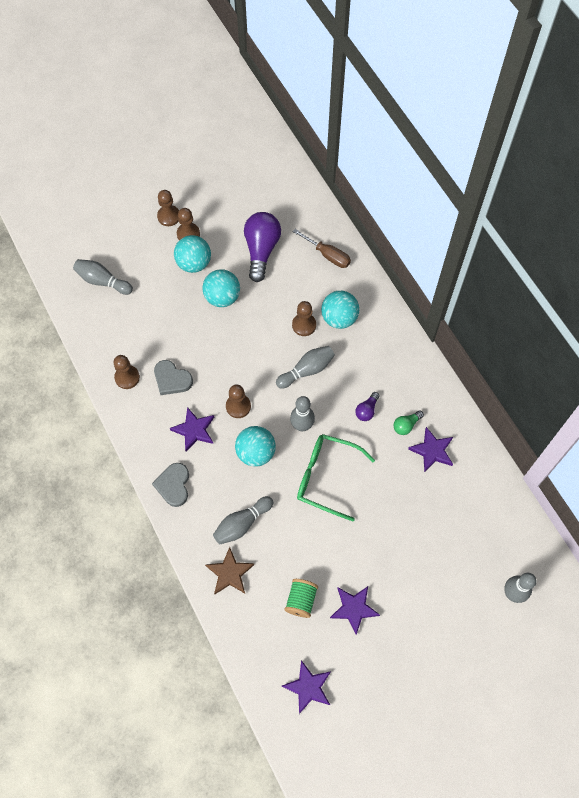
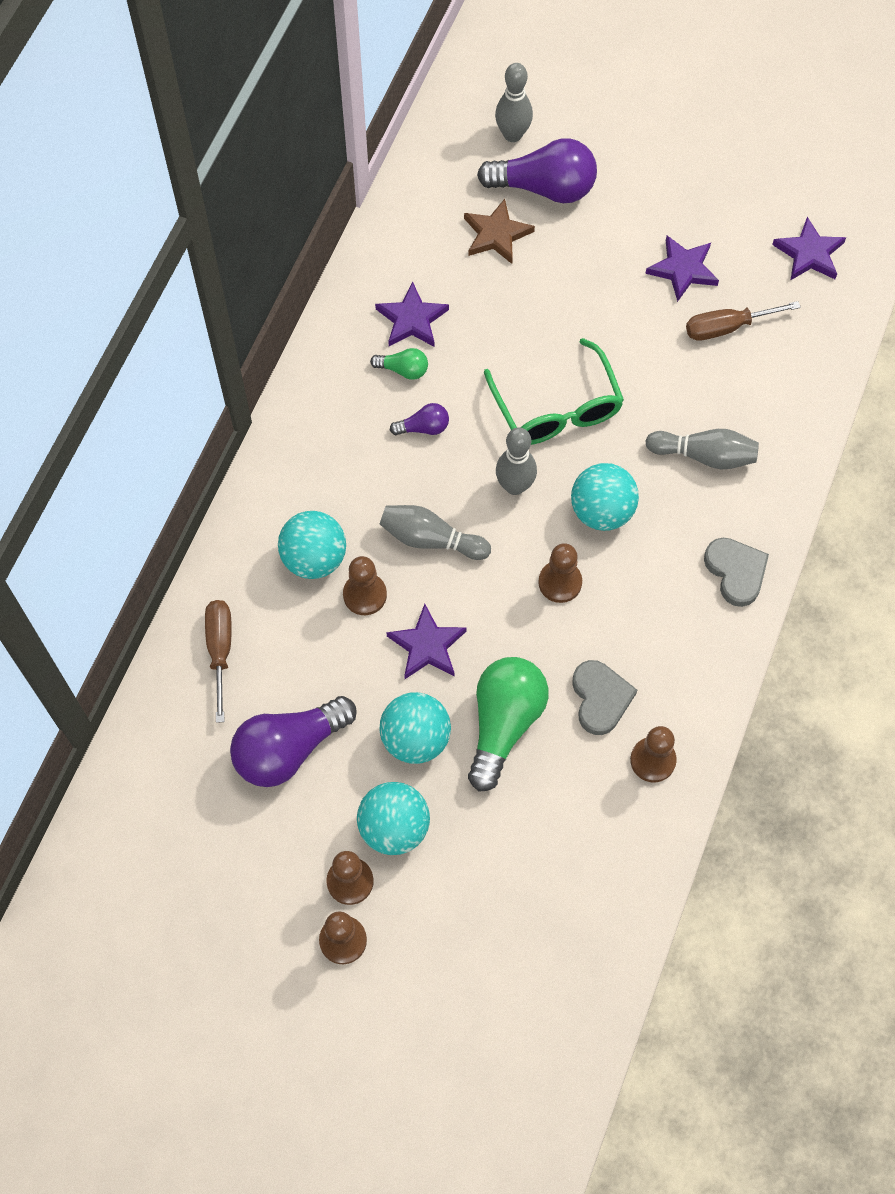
camera: 130 degrees left, 0 degrees up
grey bowling pin [73,259,133,295] -> none
grey heart [152,463,189,507] -> grey heart turned 75 degrees counterclockwise [704,538,769,607]
purple star [170,407,214,452] -> purple star moved to [386,604,467,679]
brown star [205,547,254,594] -> brown star moved to [464,199,535,264]
green spool [285,579,318,618] -> brown screwdriver [686,301,801,341]
none -> green light bulb [468,657,549,792]
none -> purple light bulb [477,138,597,203]

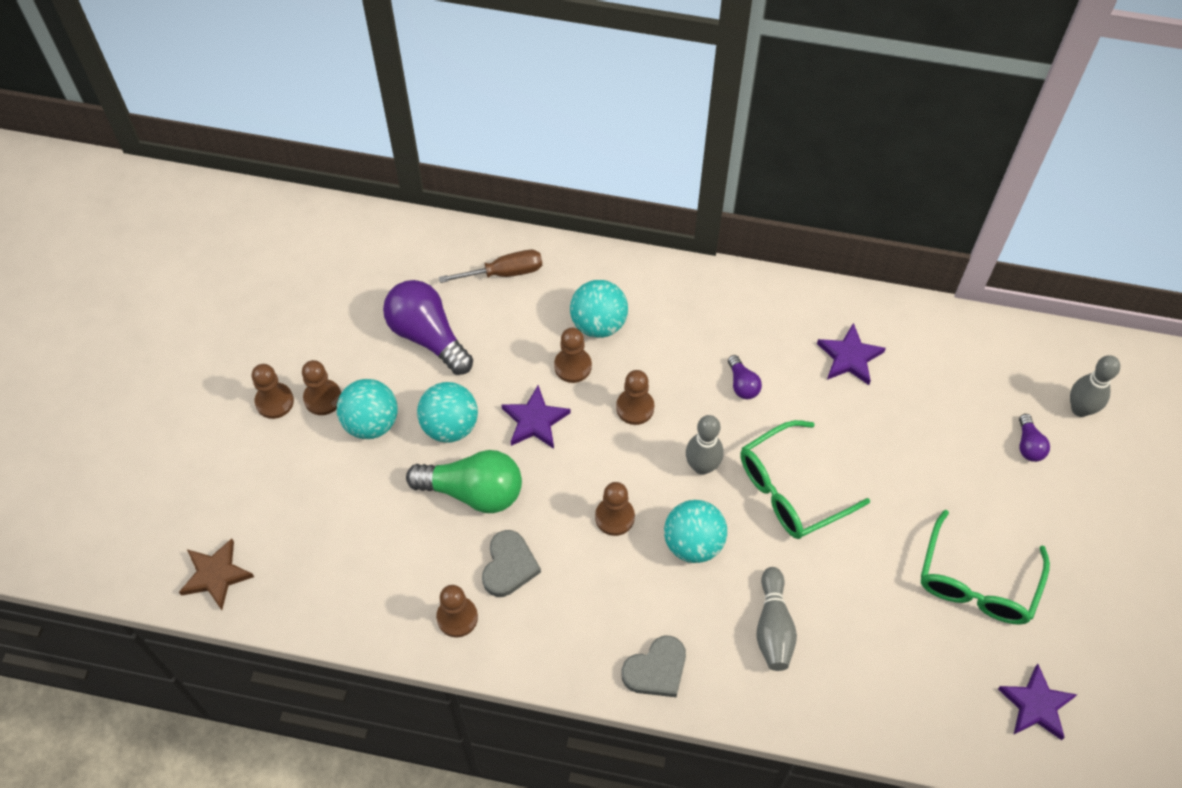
camera: 80 degrees right, 5 degrees down
green light bulb [370,348,428,380] -> none
grey bowling pin [380,505,491,560] -> brown pawn [616,370,655,425]
brown star [464,199,535,264] -> brown star moved to [179,538,254,610]
purple light bulb [477,138,597,203] -> purple light bulb [1019,414,1050,462], size x0.48
grey heart [572,660,637,735] -> grey heart turned 60 degrees counterclockwise [482,530,541,597]
purple star [645,236,719,302] -> green glasses [921,510,1050,625]
brown screwdriver [686,301,801,341] -> none

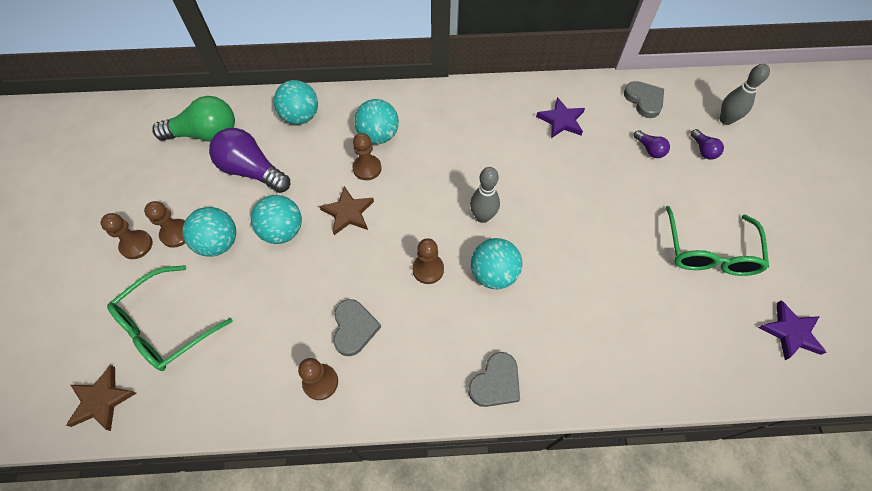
camera: 15 degrees left, 0 degrees up
green light bulb [406,450,522,513] -> green light bulb moved to [152,96,235,142]
brown screwdriver [439,250,542,283] -> turquoise ball [274,80,318,125]
purple star [501,385,571,449] -> brown star [319,186,374,235]
brown pawn [616,370,655,425] -> none
purple light bulb [728,355,762,399] -> purple light bulb moved to [634,130,670,158]
green glasses [740,420,870,539] -> green glasses moved to [107,265,233,371]
grey bowling pin [756,567,797,671] -> none
none -> grey heart [624,81,664,118]

